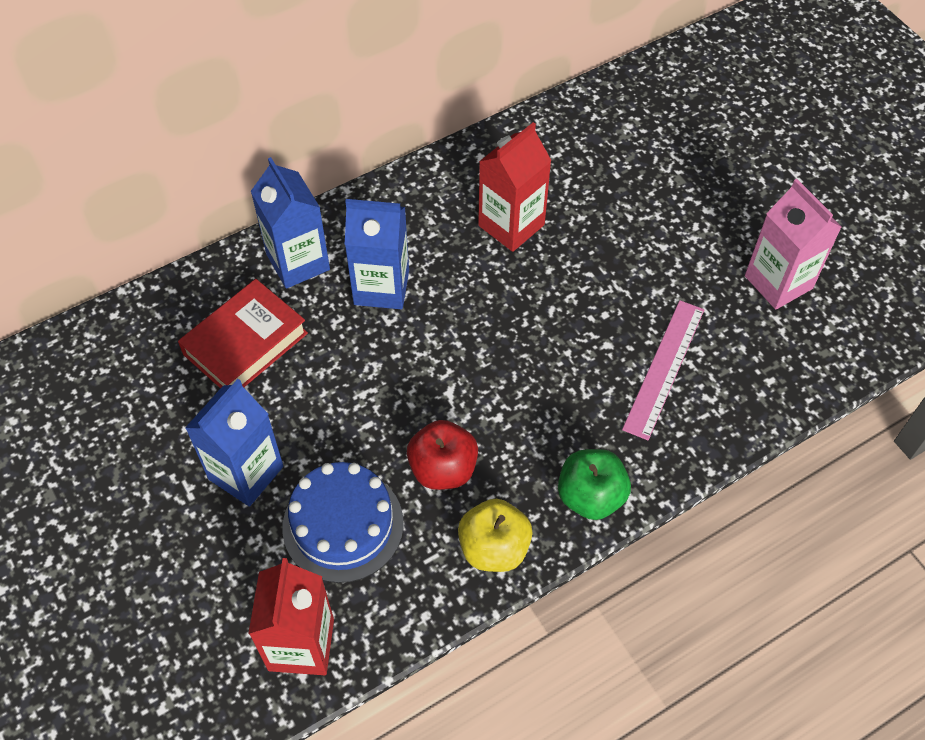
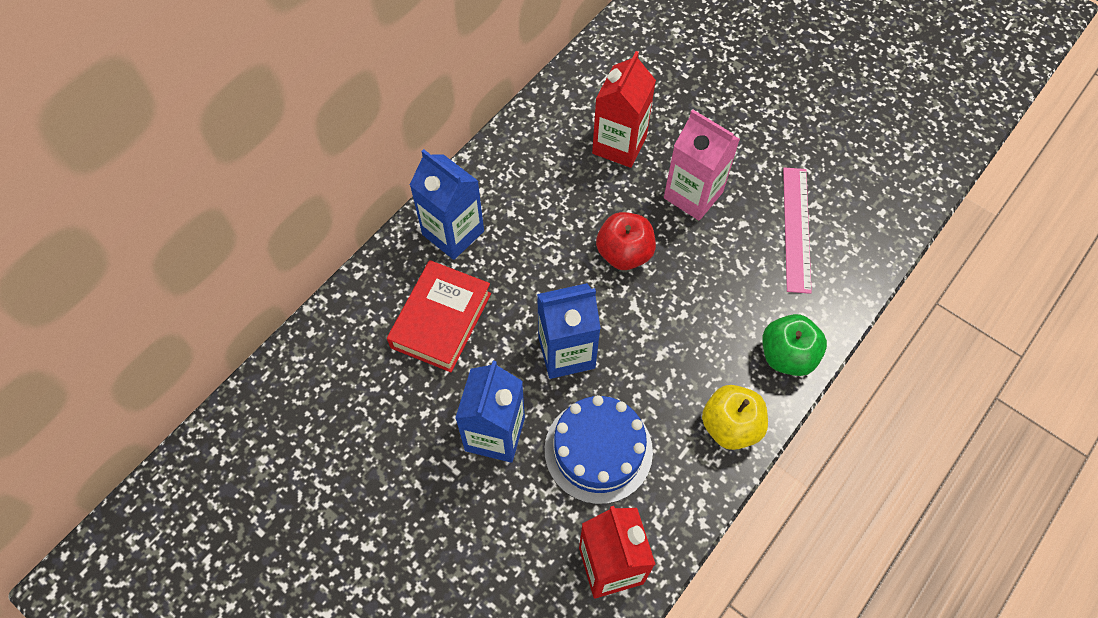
camera: 20 degrees left, 5 degrees up
blue carton [345,199,409,309] -> blue carton moved to [537,283,601,379]
red apple [407,420,478,490] -> red apple moved to [596,212,656,270]
pink carton [745,179,842,310] -> pink carton moved to [664,109,740,221]

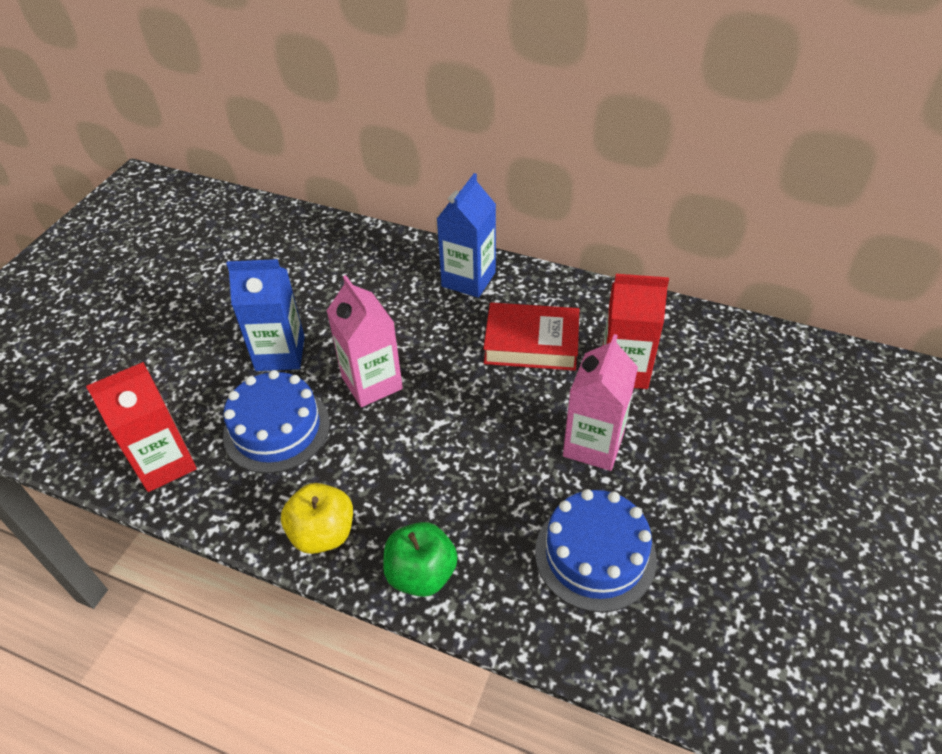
camera: 75 degrees right, 15 degrees down
red book [387,260,491,372] -> red book moved to [483,303,579,371]
blue carton [537,283,601,379] -> pink carton [326,275,403,407]
red apple [596,212,656,270] -> none
pink ruler [783,167,812,294] -> blue cake [535,489,657,612]

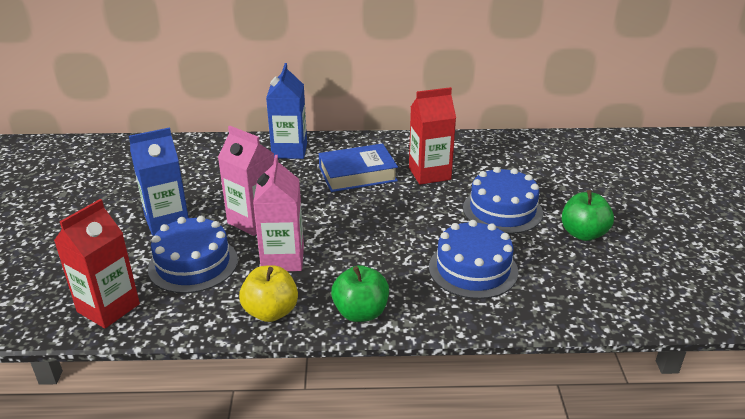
camera: 25 degrees left, 15 degrees down
red book [483,303,579,371] -> blue book [319,143,398,192]
pink carton [563,334,638,471] -> pink carton moved to [253,155,304,271]
none -> blue cake [463,167,543,234]
none -> green apple [562,190,614,241]

